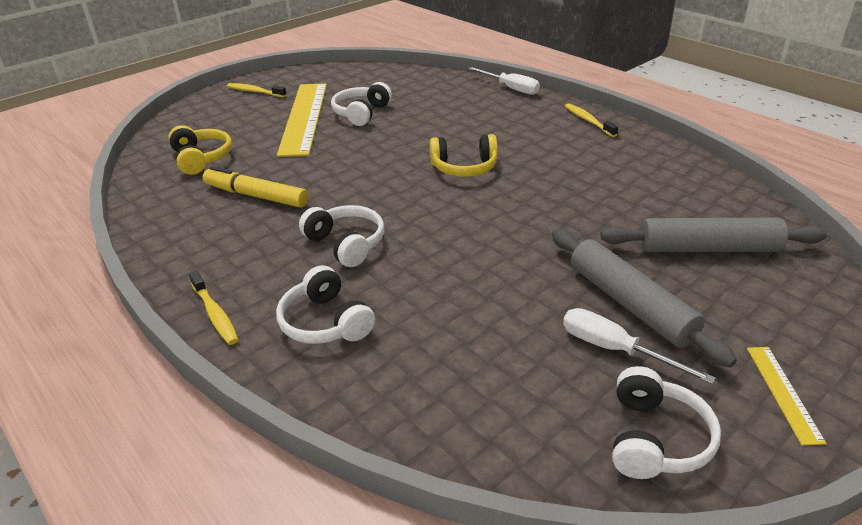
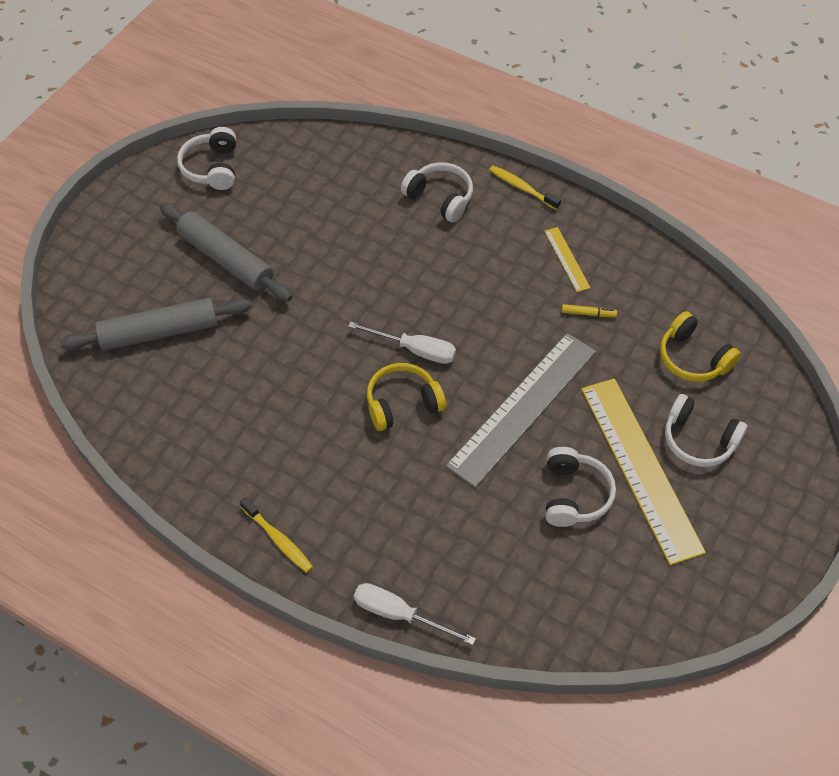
camera: 160 degrees right, 20 degrees up
yellow marker [203,166,308,208] -> yellow marker [562,304,617,317], size x0.47
yellow toothbrush [227,83,287,97] -> none
white headphones [299,205,384,267] -> white headphones moved to [665,394,747,467]
white screwdriver [563,308,716,384] -> white screwdriver moved to [348,321,456,364]
yellow ruler [747,347,826,445] -> yellow ruler moved to [544,227,591,292]
none -> grey ruler [445,333,596,488]

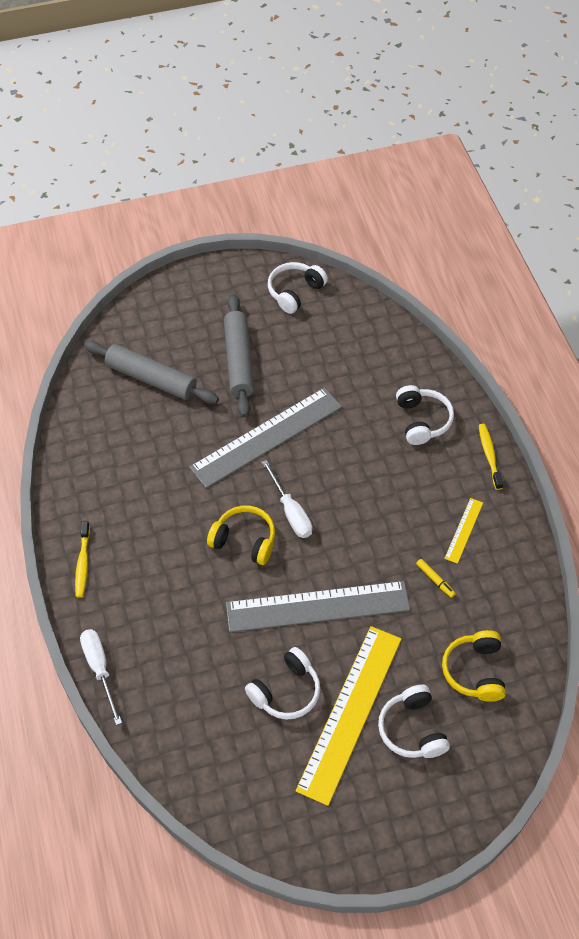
camera: 45 degrees right, 0 degrees up
none -> grey ruler [189,388,342,488]

